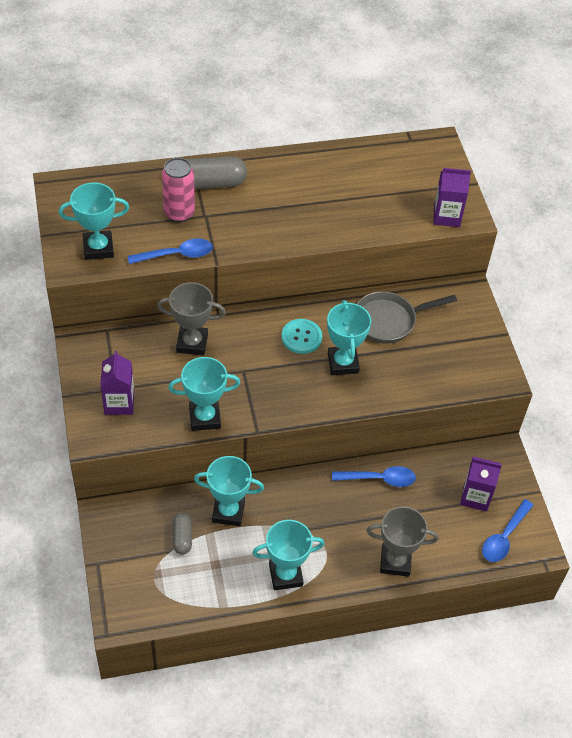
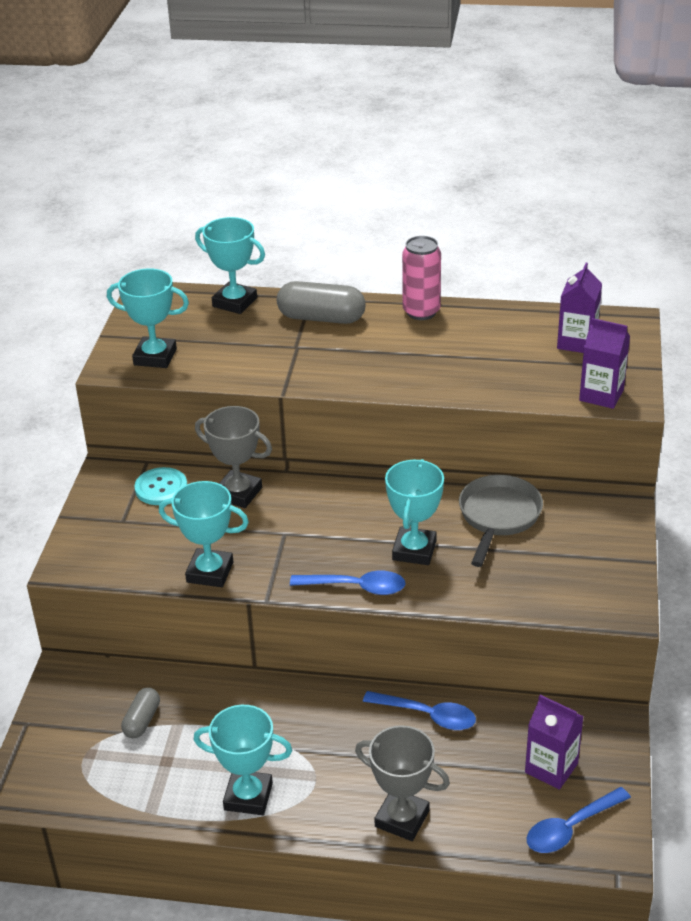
camera: 25 degrees right, 15 degrees down
purple carton [100,351,134,415] -> purple carton moved to [557,263,602,353]
blue spoon [128,239,213,264] -> blue spoon moved to [290,571,406,595]
pink can [162,157,195,222] -> pink can moved to [402,236,441,320]
turquoise trophy [194,456,264,526] -> turquoise trophy moved to [195,217,265,314]
turquoise button [281,319,322,354] -> turquoise button moved to [134,467,187,505]
grey pan [357,291,457,343] -> grey pan turned 105 degrees clockwise [459,475,543,567]

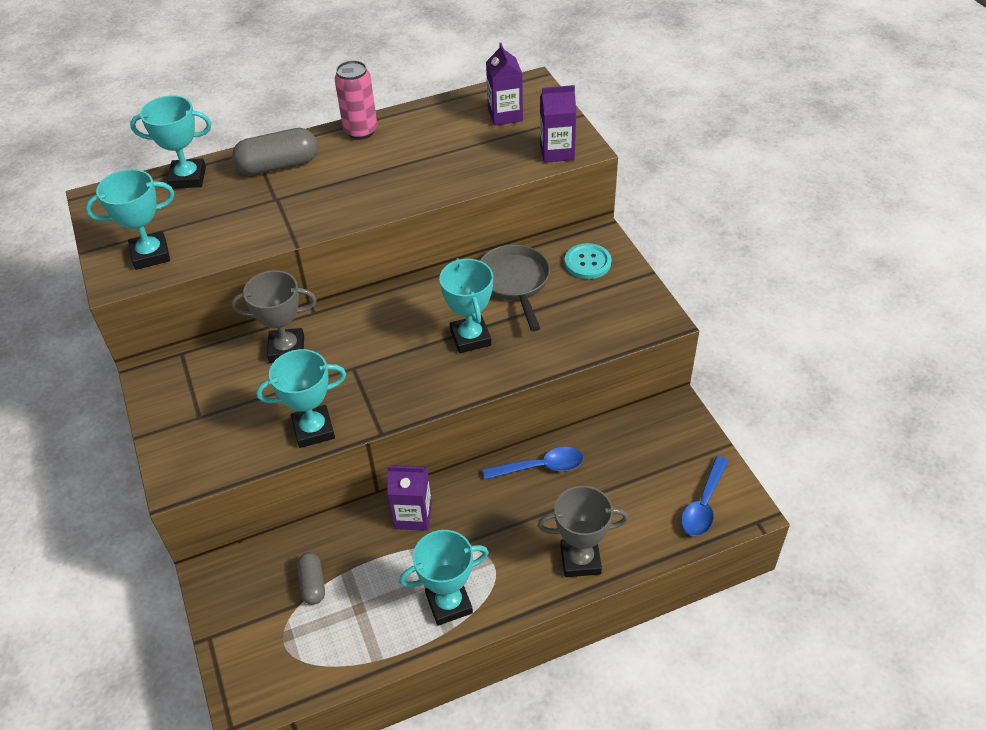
camera: 30 degrees left, 10 degrees up
turquoise button [134,467,187,505] -> turquoise button moved to [565,243,611,279]
blue spoon [290,571,406,595] -> none
purple carton [525,695,584,790] -> purple carton moved to [387,465,432,531]

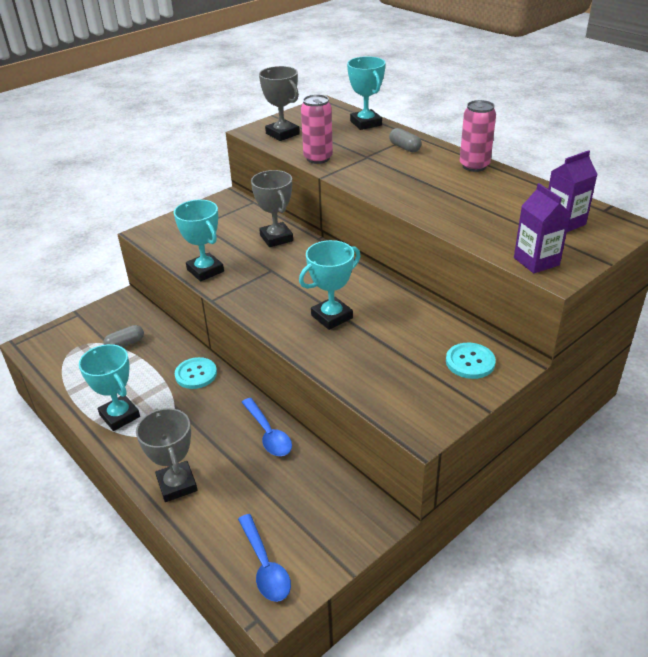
camera: 70 degrees right, 10 degrees down
turquoise trophy [85,169,174,270] -> grey trophy [259,66,300,141]
grey capsule [232,128,318,175] -> grey capsule [389,128,422,152], size x0.58
purple carton [387,465,432,531] -> turquoise button [175,357,217,389]
grey pan [480,245,550,331] -> none
blue spoon [681,456,728,536] -> blue spoon turned 120 degrees counterclockwise [238,514,291,602]
none -> pink can [301,94,333,164]

